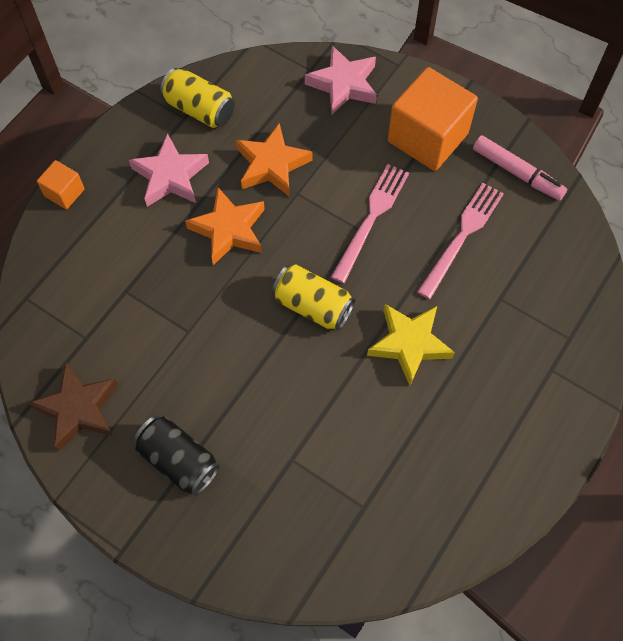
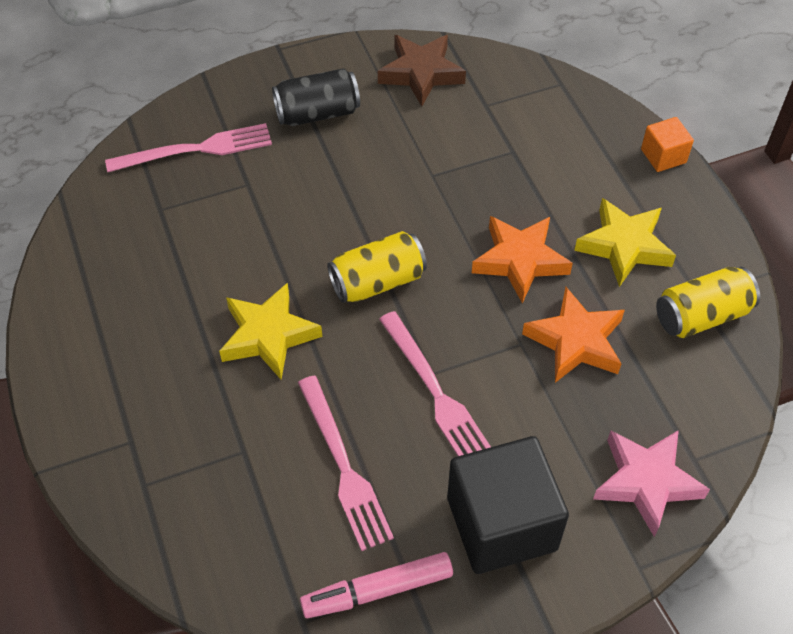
camera: 125 degrees right, 10 degrees down
pink star [129,133,209,207] -> yellow star [574,198,676,287]
orange cube [388,67,478,171] -> black cube [447,436,569,574]
none -> pink fork [105,123,272,172]

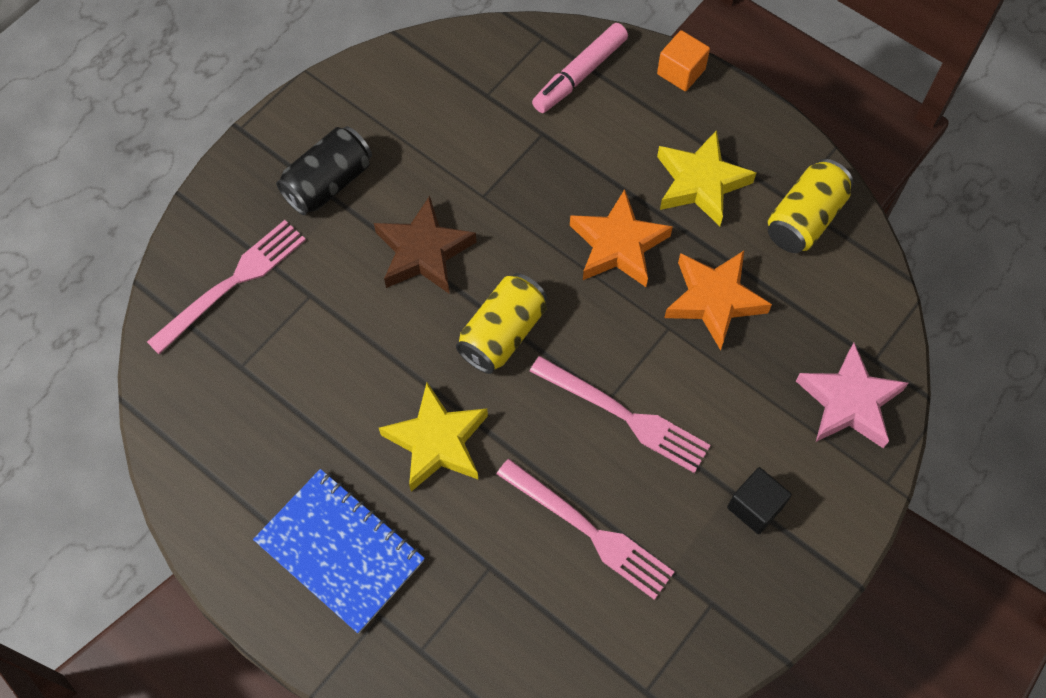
camera: 30 degrees left, 10 degrees up
pink marker [300,552,453,618] -> pink marker moved to [532,23,628,113]
brown star [378,35,466,106] -> brown star moved to [374,196,477,294]
black cube [447,436,569,574] -> black cube [727,467,792,534], size x0.48
none -> blue notebook [253,469,425,633]

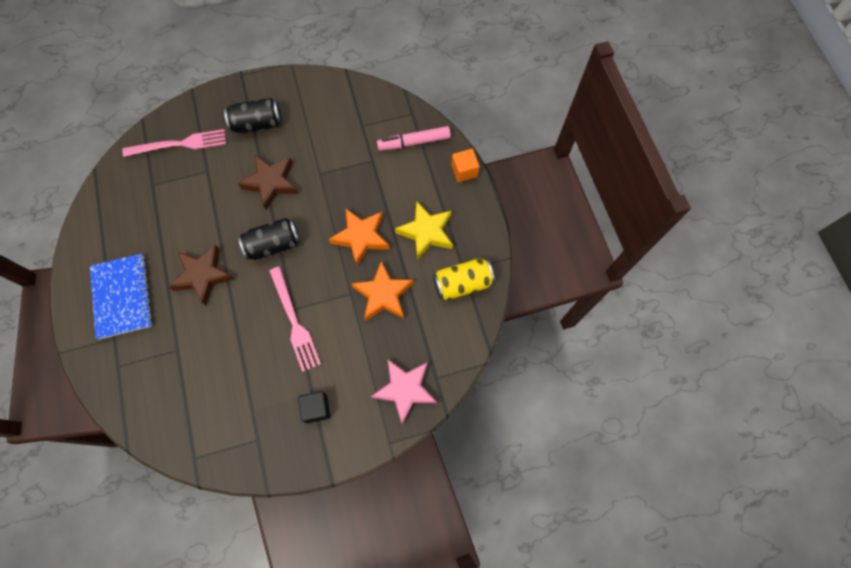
camera: 35 degrees right, 5 degrees up
yellow star [379,383,488,492] -> brown star [169,245,234,306]
yellow can [456,273,547,374] -> black can [238,218,300,260]
pink fork [497,459,674,600] -> none

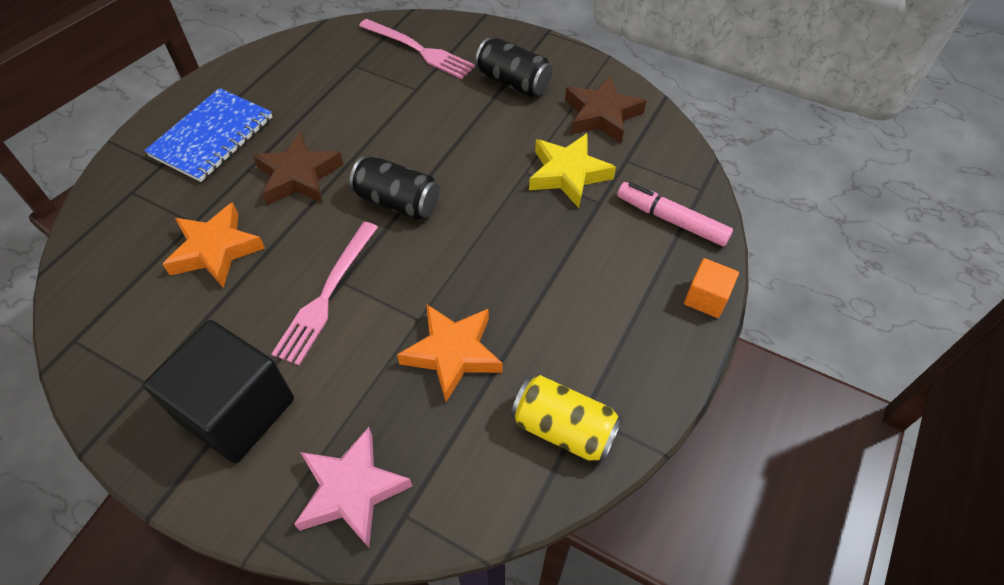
camera: 45 degrees right, 15 degrees down
brown star [238,155,298,210] -> brown star moved to [565,75,646,143]
black cube [298,391,330,423] -> black cube [143,320,294,463], size x2.08
orange star [329,209,390,266] -> orange star moved to [162,202,265,288]
yellow star [395,201,453,260] -> yellow star moved to [529,133,616,208]

